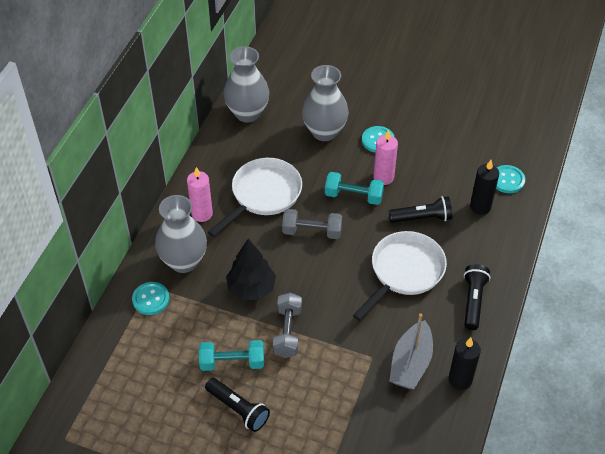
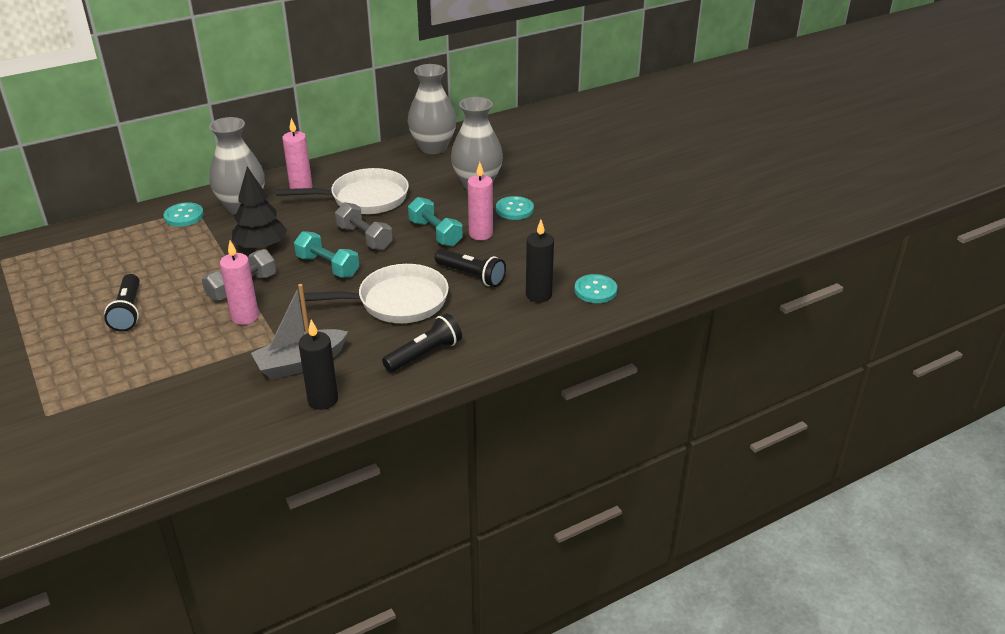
camera: 40 degrees right, 15 degrees down
turquoise dumbbell [199,340,264,371] -> turquoise dumbbell moved to [294,231,359,278]
none -> pink candle [220,241,259,325]

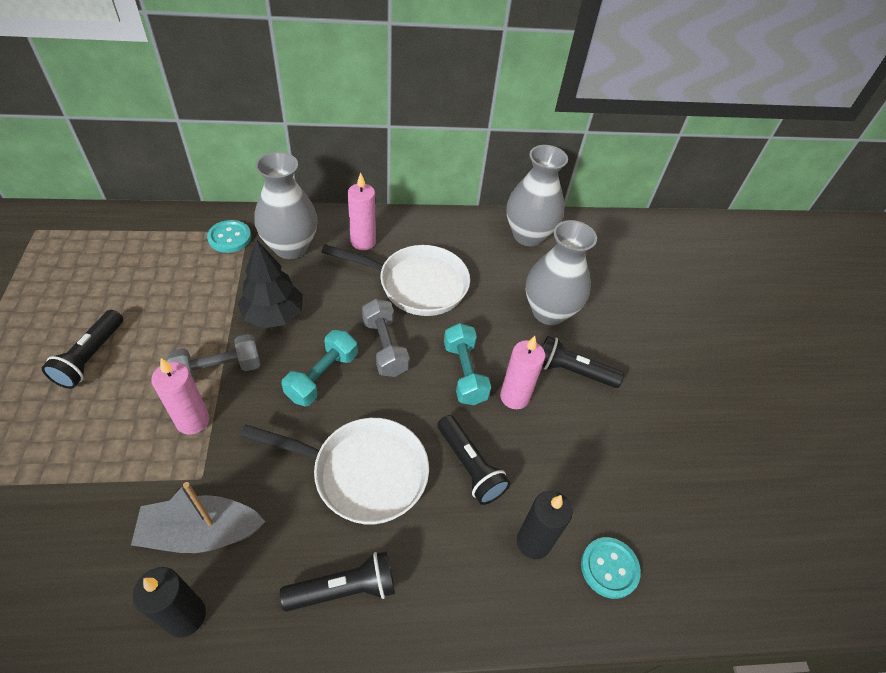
camera: 20 degrees right, 15 degrees up
turquoise dumbbell [294,231,359,278] -> turquoise dumbbell turned 60 degrees clockwise [282,330,357,406]
turquoise button [496,196,534,220] -> black flashlight [542,336,624,388]

